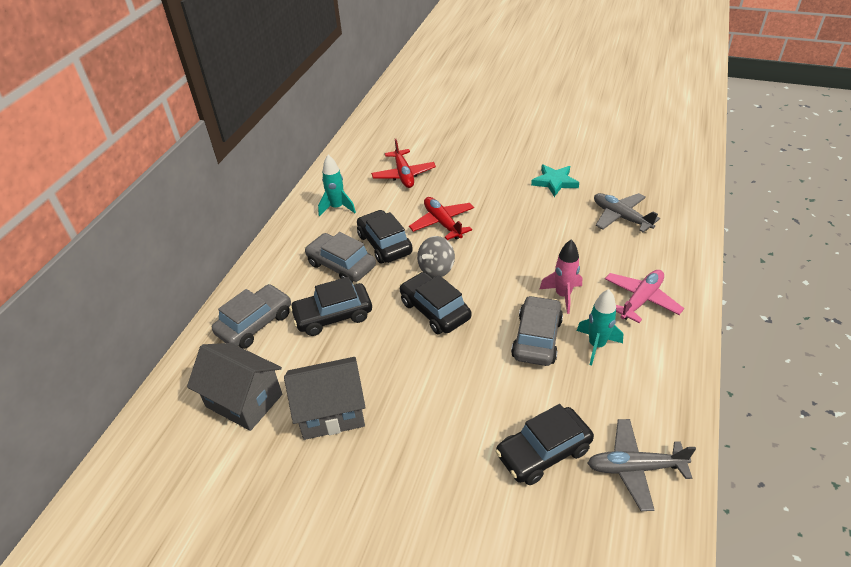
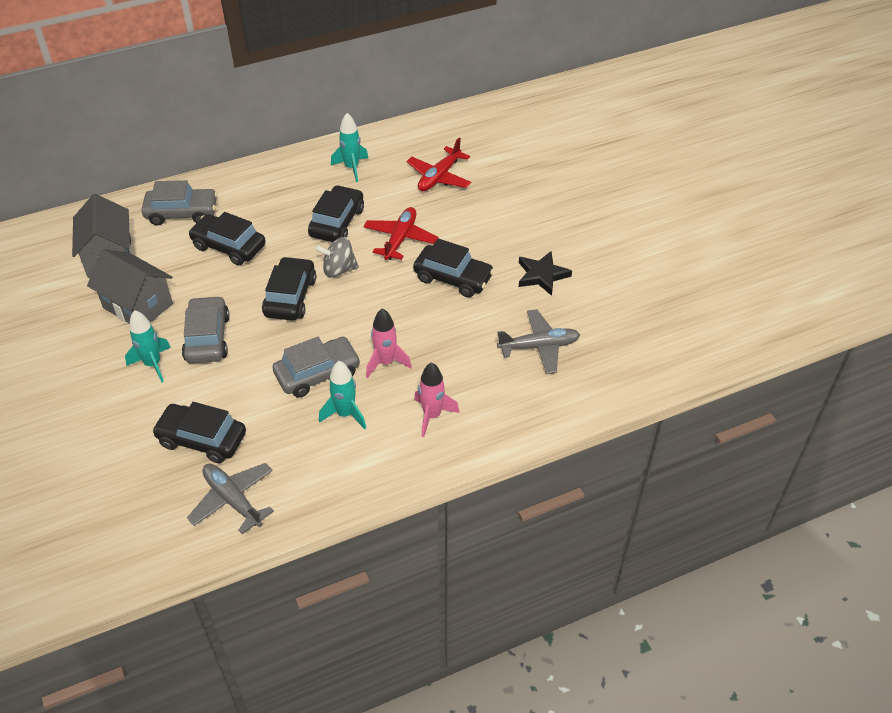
camera: 45 degrees right, 5 degrees up
grey car [305,232,376,282] -> grey car moved to [182,296,230,363]
turquoise star [531,164,579,197] -> black star [519,251,572,296]
grey plane [594,193,660,232] -> grey plane turned 75 degrees clockwise [497,309,580,374]
pink plane [605,270,684,323] -> pink rocket [414,362,460,437]
none -> turquoise rocket [125,310,171,382]
none -> black car [413,239,494,297]

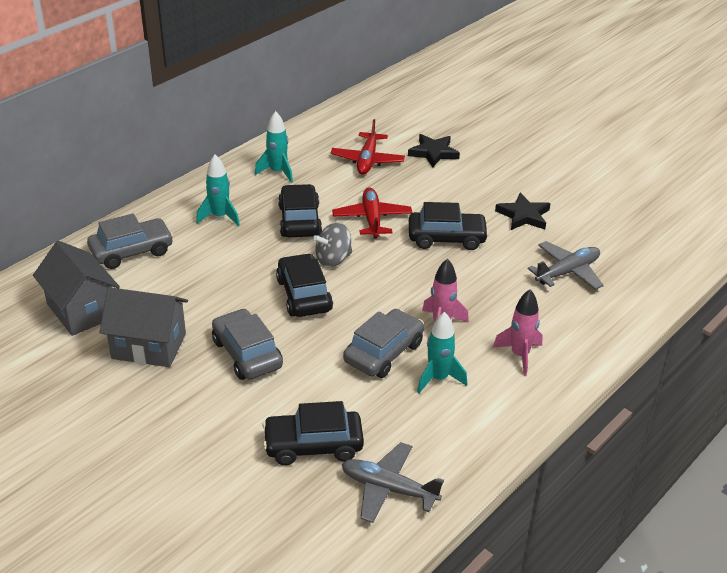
camera: 25 degrees left, 10 degrees down
turquoise rocket [125,310,171,382] -> turquoise rocket moved to [196,154,240,226]
black car [188,212,266,265] -> none
none -> black star [408,134,460,167]

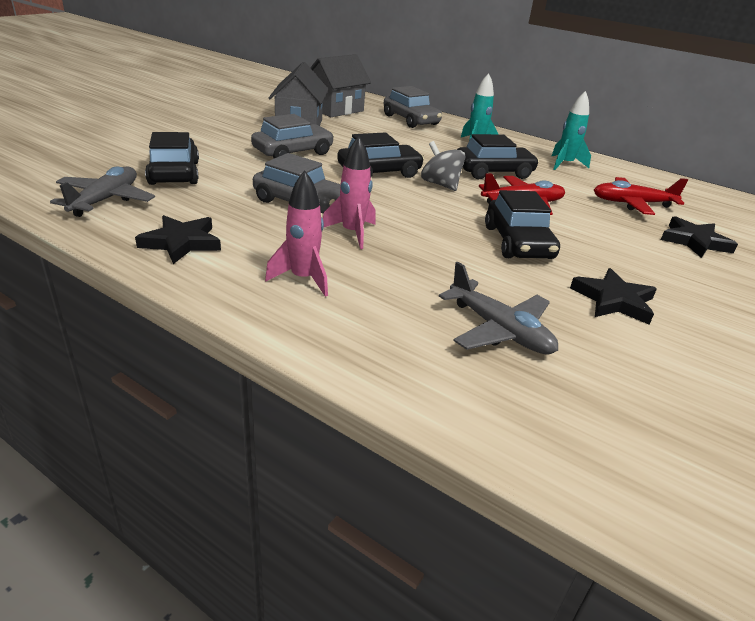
camera: 80 degrees right, 5 degrees down
turquoise rocket [417,312,467,393] -> none
none -> black star [135,215,221,264]

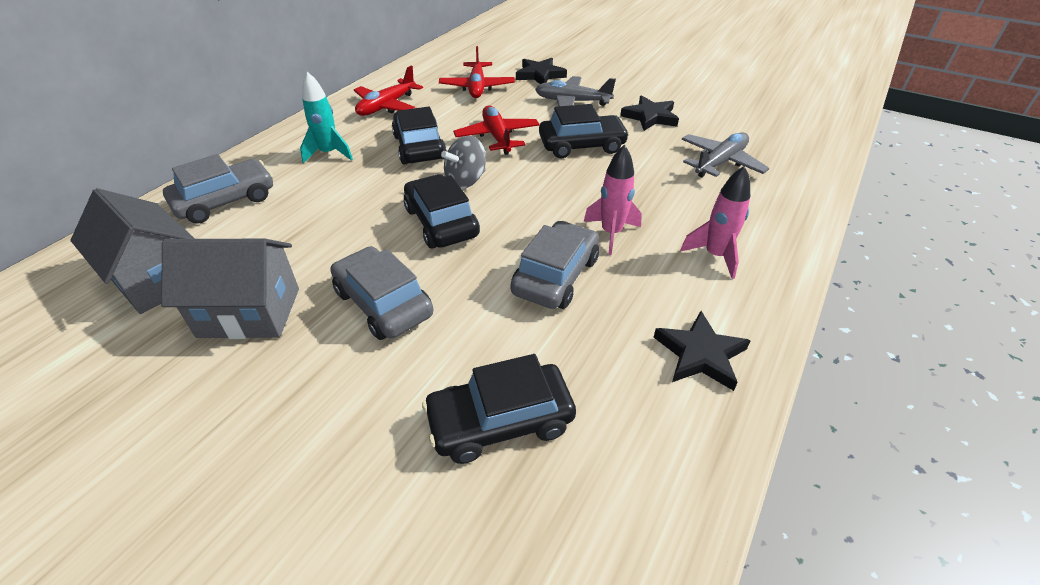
camera: 90 degrees left, 10 degrees up
grey plane [50,166,155,217] -> grey plane moved to [535,76,616,106]
turquoise rocket [552,91,591,170] -> red plane [354,66,423,116]

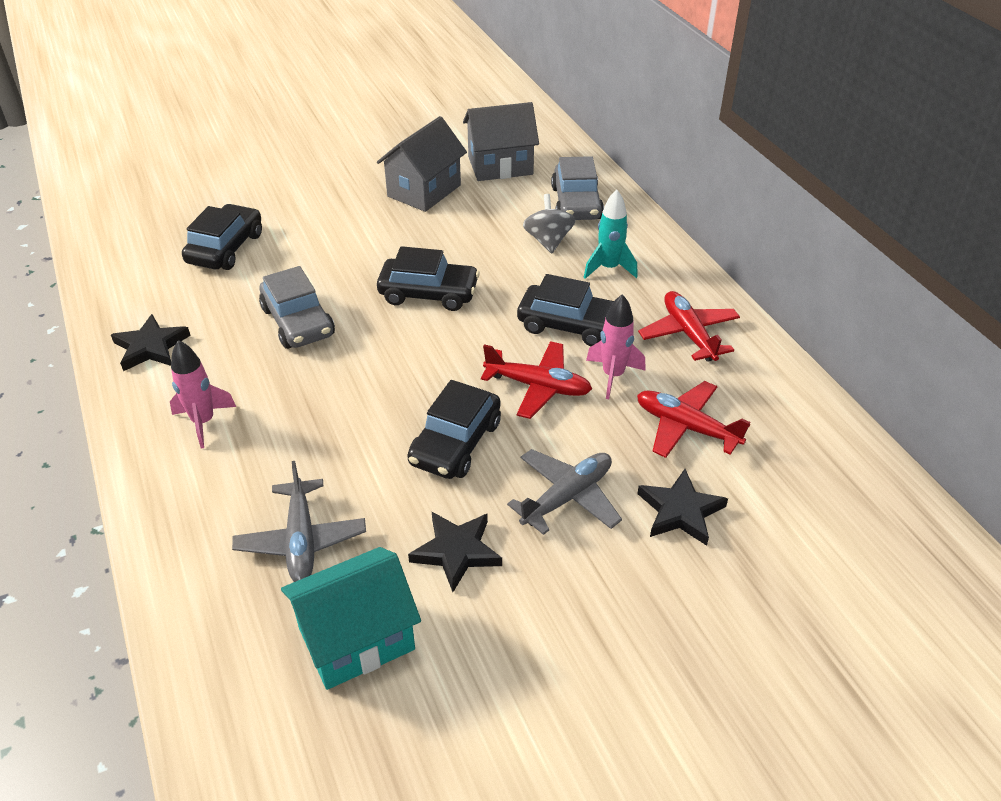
camera: 125 degrees right, 0 degrees up
grey car [330,246,433,340] -> none
grey spinning top [441,136,486,189] -> grey spinning top moved to [523,194,575,253]
pink rocket [584,144,642,255] -> pink rocket moved to [586,294,646,399]
none -> turquoise house [281,547,421,690]

